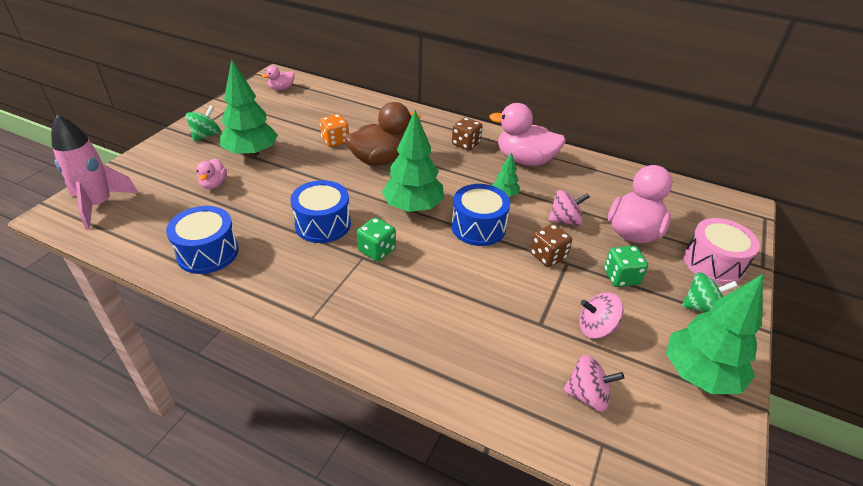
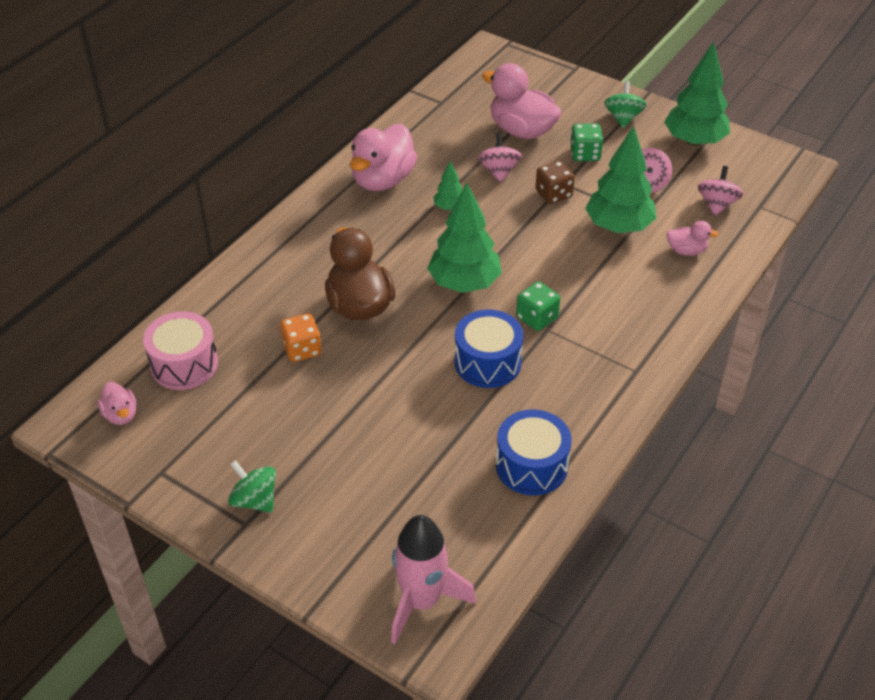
camera: 80 degrees left, 5 degrees up
pink duck [196,159,227,189] -> pink duck moved to [666,221,719,256]
green tree [220,60,278,158] -> green tree moved to [585,126,656,233]
blue drum [451,184,510,246] -> none
brown dice [452,117,483,151] -> none
pink drum [684,218,760,285] -> pink drum moved to [143,311,218,390]

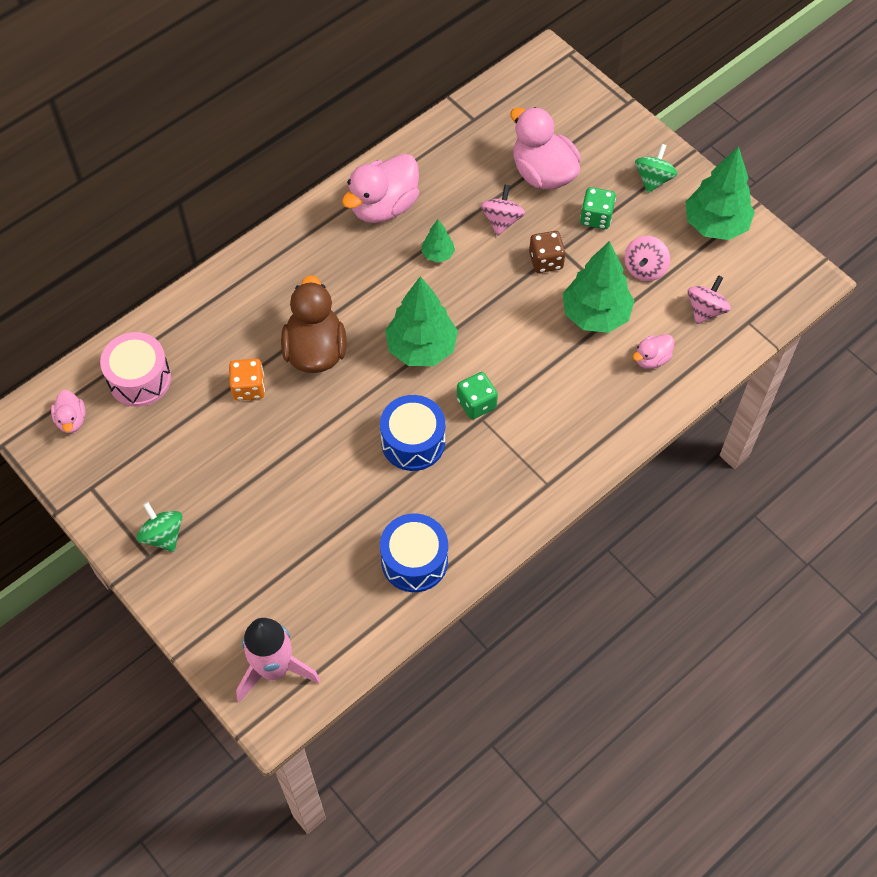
camera: 15 degrees right, 15 degrees up
pink duck [666,221,719,256] -> pink duck turned 120 degrees clockwise [633,334,674,369]

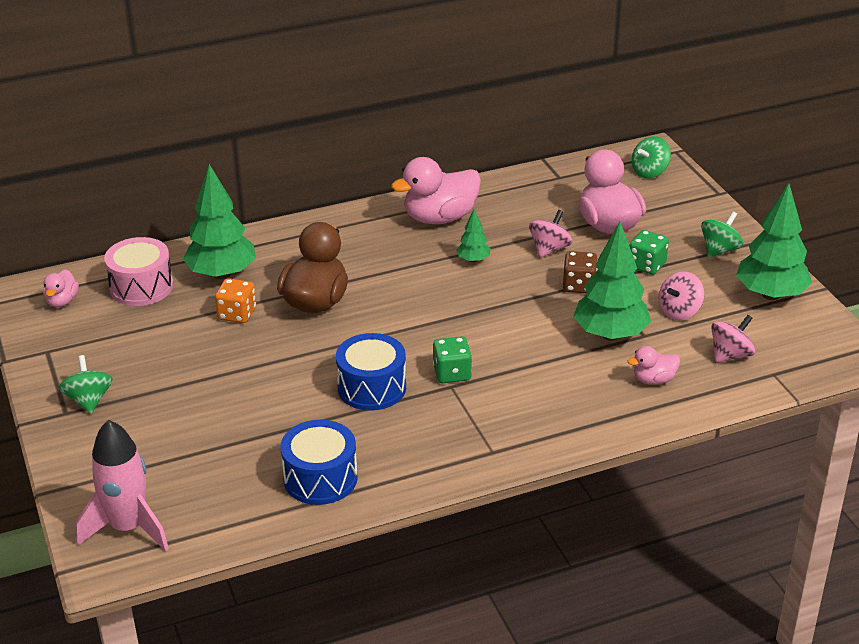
camera: 20 degrees right, 25 degrees down
green tree [385,276,458,366] -> green tree moved to [183,164,256,279]
none -> green spinning top [632,136,671,178]

